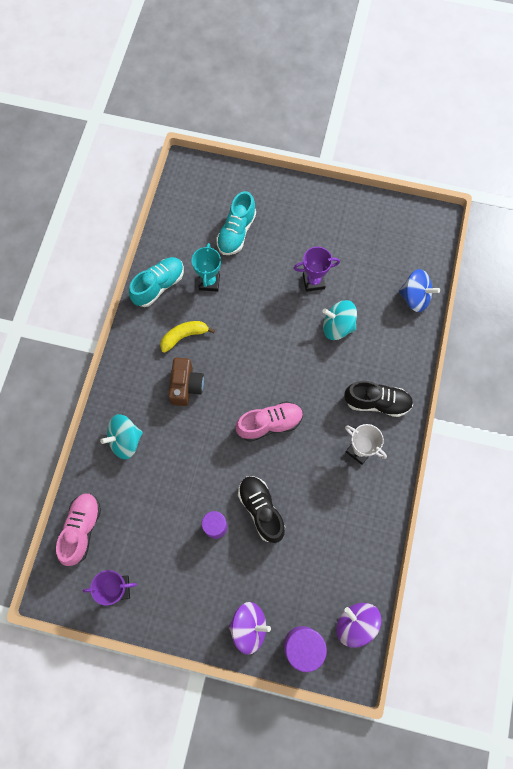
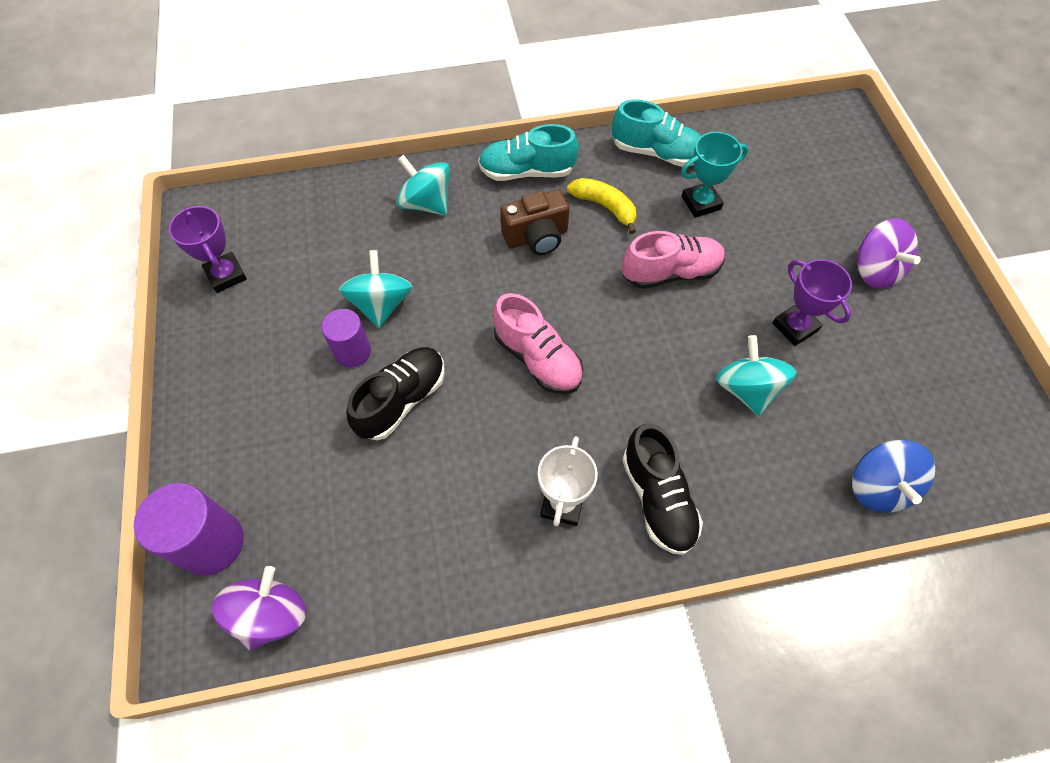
camera: 65 degrees right, 10 degrees down
pink shoe [56,493,101,566] -> pink shoe moved to [622,231,725,289]
turquoise shoe [216,191,256,255] -> turquoise shoe moved to [478,124,579,181]
purple spinning top [228,602,271,655] -> purple spinning top moved to [858,218,921,289]
none -> turquoise spinning top [339,250,412,328]

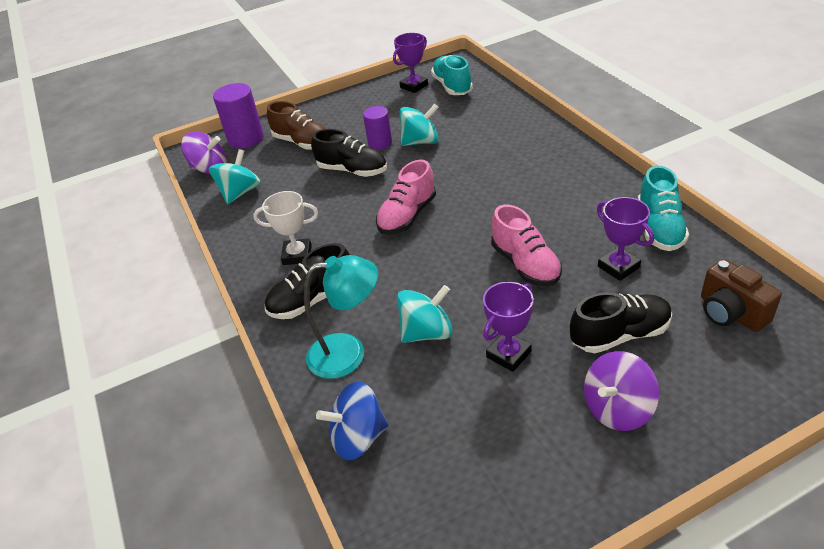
camera: 80 degrees right, 20 degrees down
turquoise spinning top [396,155,450,216] -> turquoise spinning top moved to [208,149,261,204]
turquoise shoe [478,124,579,181] -> turquoise shoe moved to [431,55,473,95]
brown camera [500,190,570,255] -> brown camera moved to [701,259,782,332]
yellow banana [567,178,637,234] -> none
turquoise trophy [681,132,748,218] -> purple trophy [597,197,654,281]
none -> brown shoe [267,101,325,150]
none -> turquoise lamp [304,255,378,379]
none -> black shoe [570,292,672,353]

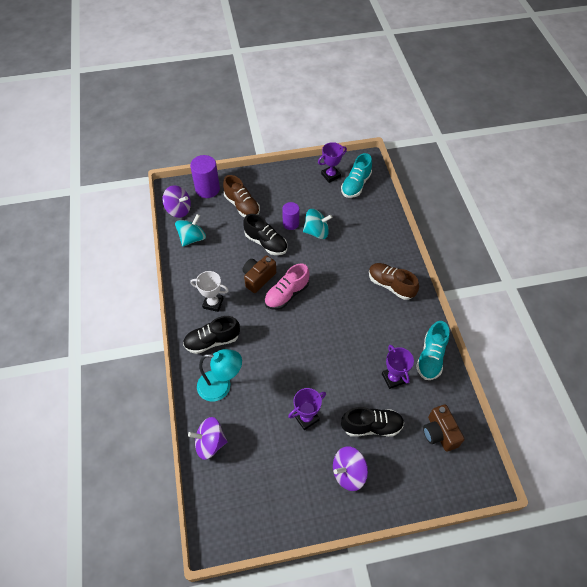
camera: 10 degrees right, 15 degrees up
blue spinning top [316,381,389,461] -> purple spinning top [188,417,228,460]
turquoise spinning top [397,285,453,343] -> none
turquoise shoe [431,55,473,95] -> turquoise shoe turned 150 degrees counterclockwise [341,153,372,198]
pink shoe [491,205,562,286] -> none
none -> brown camera [242,255,276,293]
none -> brown shoe [369,263,419,300]

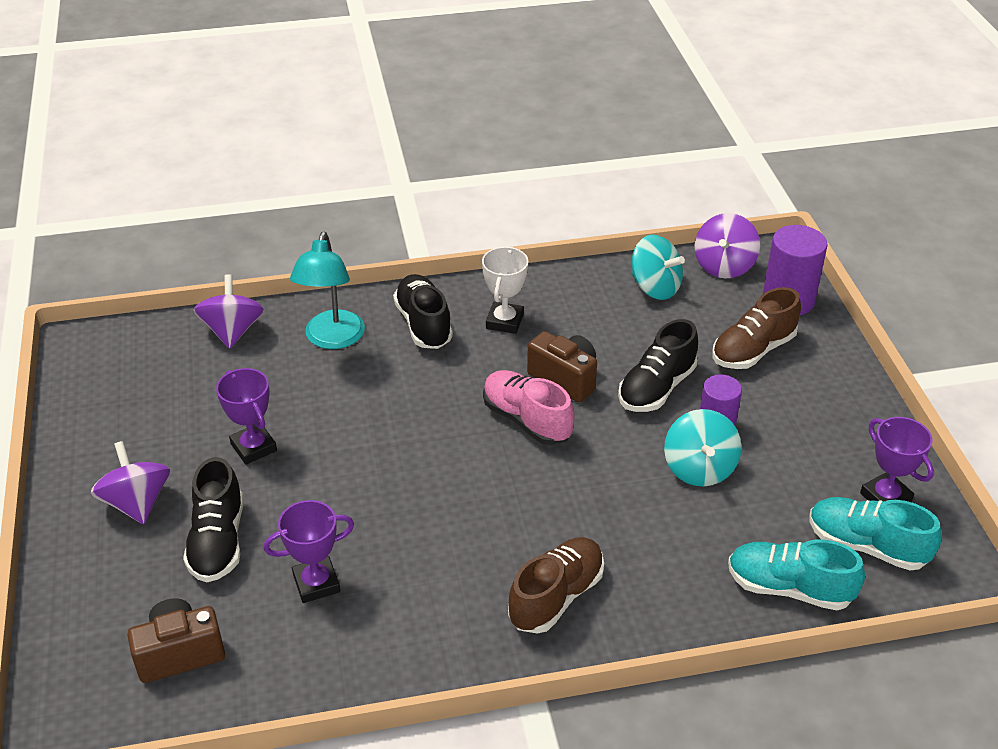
camera: 90 degrees right, 15 degrees down
turquoise shoe [416,321,449,380] -> turquoise shoe moved to [728,540,865,610]

